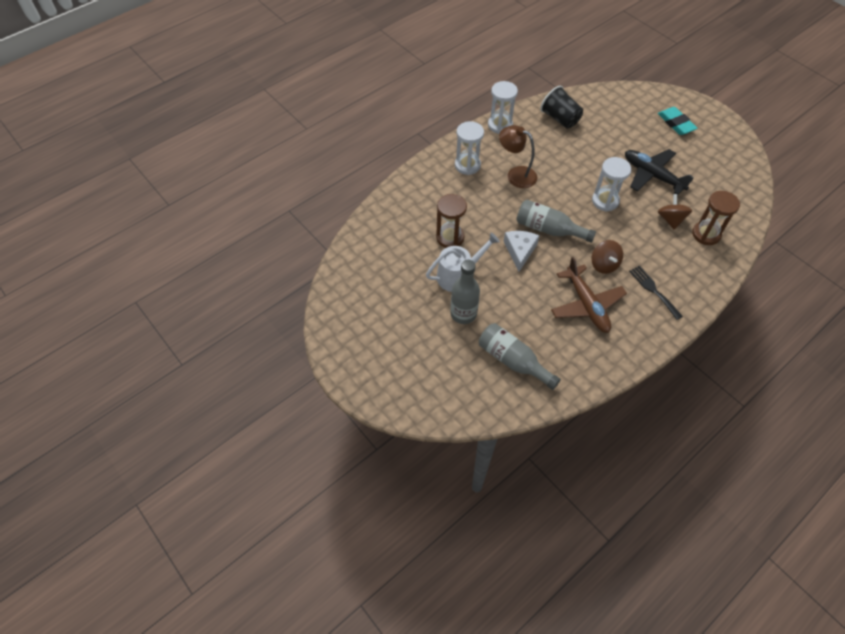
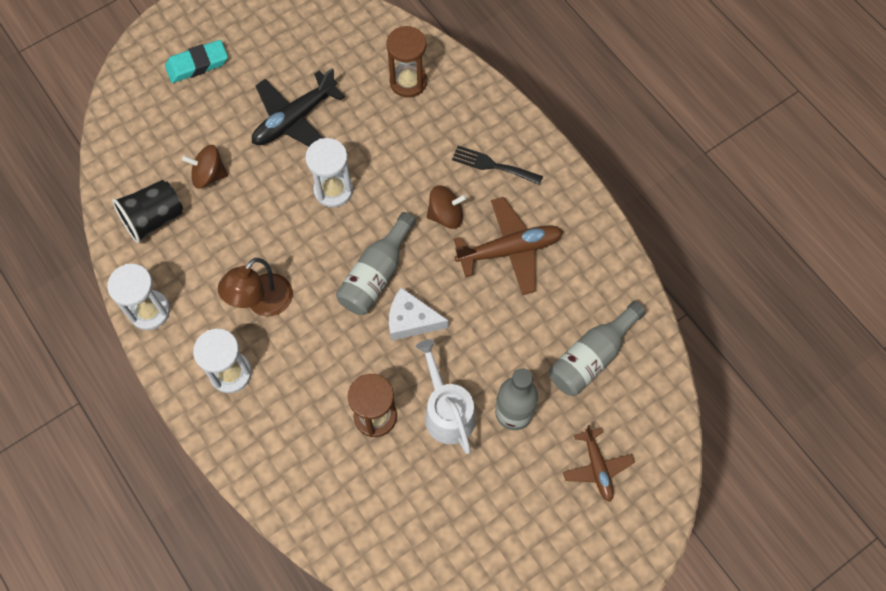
camera: 85 degrees left, 10 degrees up
black fork [629,266,683,320] -> black fork turned 45 degrees clockwise [452,146,543,185]
brown spinning top [658,194,692,230] -> brown spinning top moved to [182,145,228,188]
none -> brown plane [563,425,635,502]

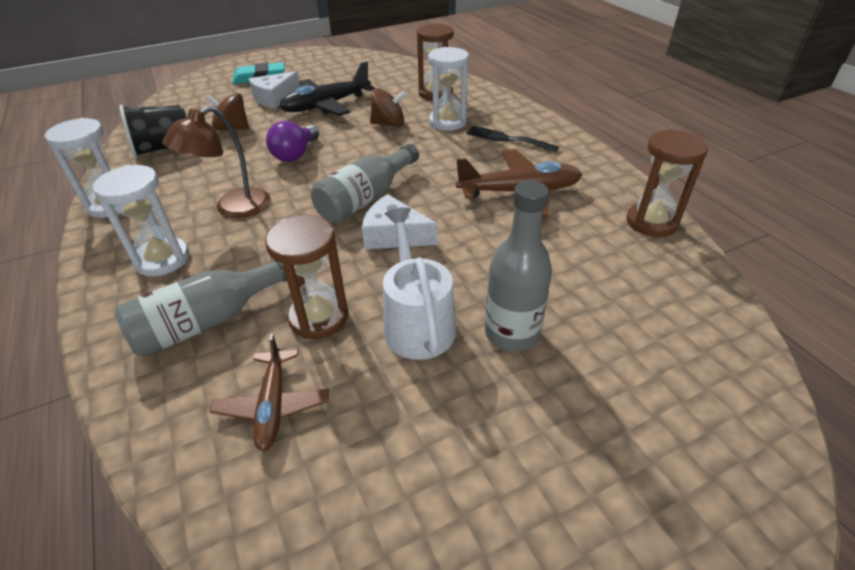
camera: 10 degrees right, 25 degrees down
white hourglass [305,138,353,207] -> white hourglass moved to [428,47,469,131]
brown spinning top [427,185,467,229] -> brown spinning top moved to [370,88,407,127]
grey bottle [549,301,646,396] -> grey bottle moved to [114,260,287,357]
brown plane [563,425,635,502] -> brown plane moved to [210,334,329,452]
none -> white cheese [249,71,300,108]
none -> purple light bulb [266,121,319,162]
none -> brown hourglass [626,129,708,237]

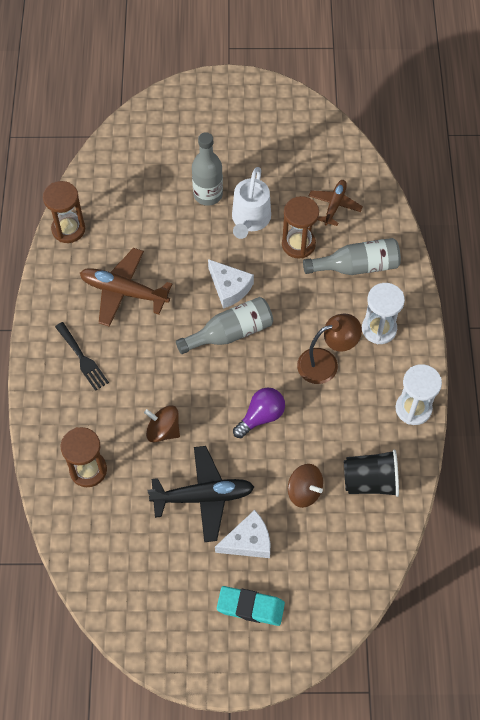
camera: 155 degrees left, 20 degrees up
white hourglass [428,47,469,131] -> none

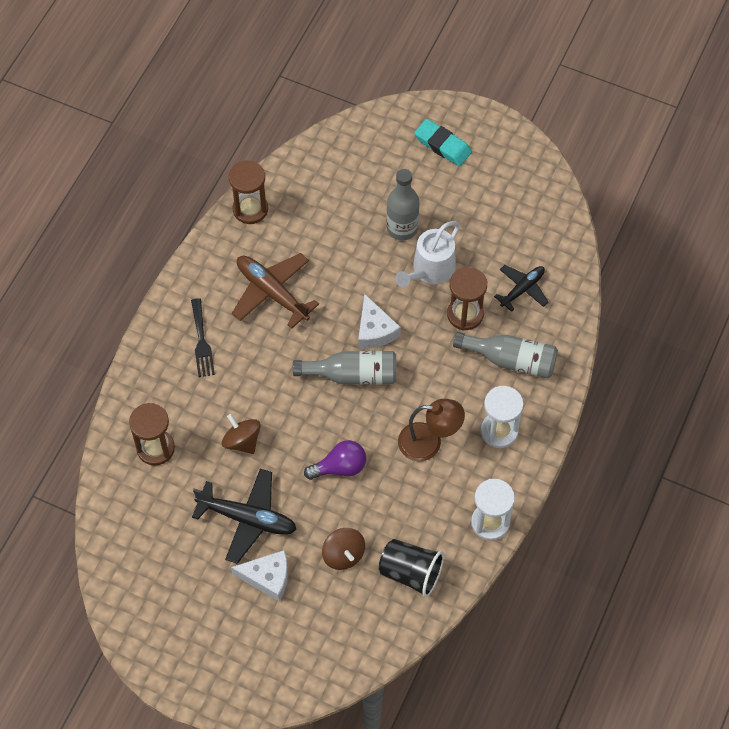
camera: 25 degrees right, 0 degrees up
turquoise eraser [217,586,285,626] -> turquoise eraser moved to [414,119,472,166]
brown plane [309,180,363,226] -> black plane [494,265,548,312]

